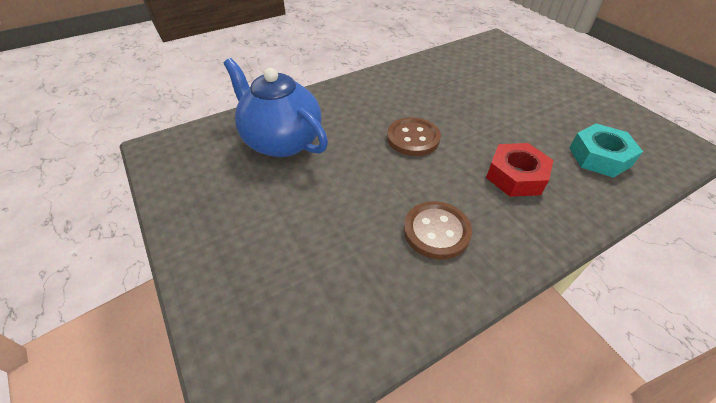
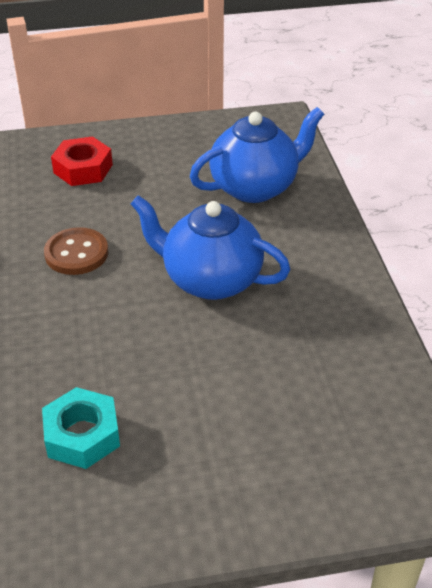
camera: 110 degrees right, 5 degrees down
brown button [387,117,441,156] -> blue teapot [131,195,291,300]
red nut [486,143,554,197] -> red nut moved to [51,136,113,186]

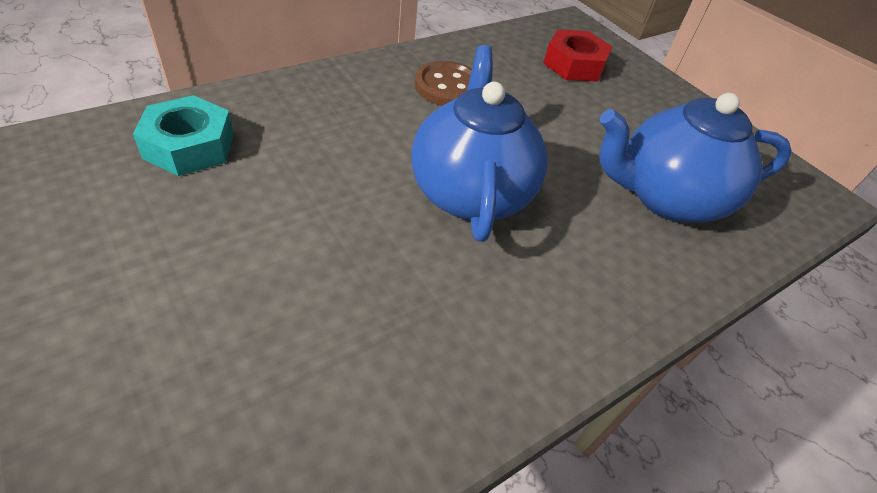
camera: 60 degrees right, 5 degrees up
blue teapot [190,107,324,203] -> blue teapot turned 135 degrees clockwise [599,93,792,223]

